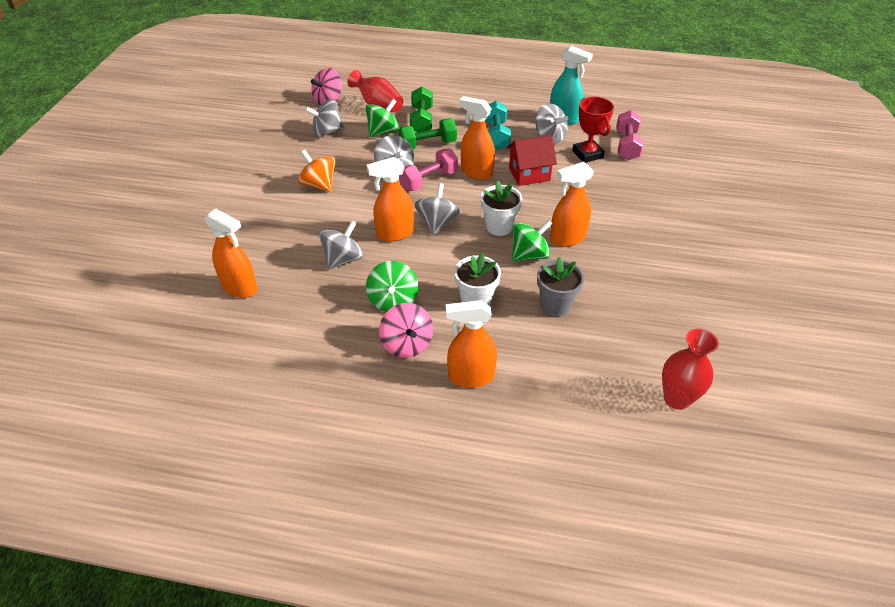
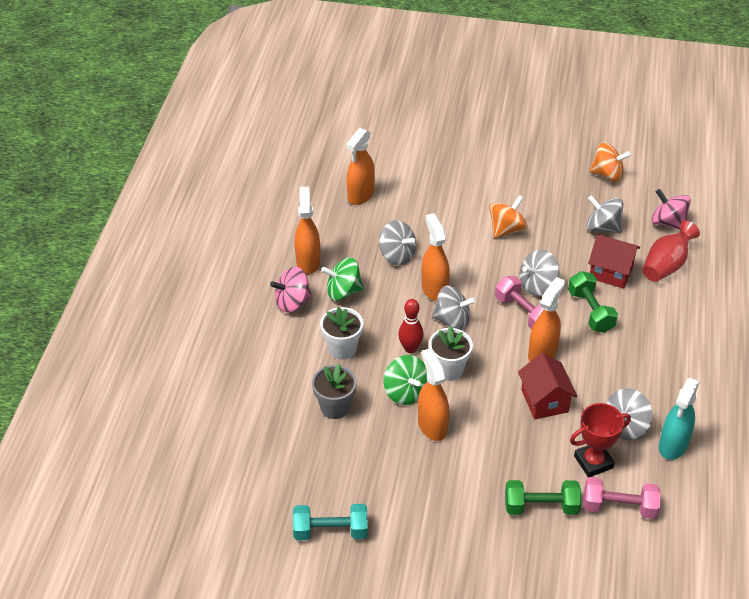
camera: 90 degrees right, 0 degrees up
grey spinning top [305,99,344,137] -> grey spinning top turned 45 degrees counterclockwise [587,195,623,233]
green spinning top [365,99,400,138] -> red house [588,234,640,289]
green dumbbell [410,87,433,133] -> green dumbbell moved to [505,480,582,515]
orange spray bottle [446,300,497,388] -> orange spray bottle moved to [295,187,320,274]
turquoise dumbbell [485,101,511,150] -> turquoise dumbbell moved to [293,504,368,540]
red vase [662,329,719,410] -> none
none -> red bowling pin [398,299,424,353]
none -> orange spinning top [589,142,632,182]

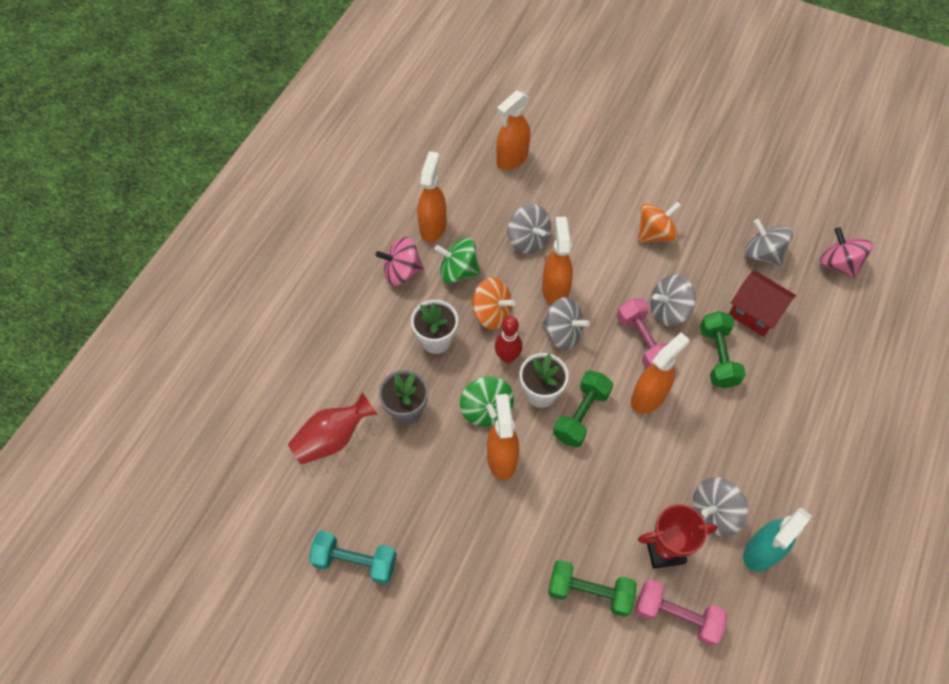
camera: 15 degrees right, 15 degrees up
red house [518,353,577,419] -> none
orange spinning top [589,142,632,182] -> orange spinning top moved to [471,277,515,330]
red vase [642,221,700,282] -> red vase moved to [288,392,378,465]
none -> green dumbbell [553,371,613,448]

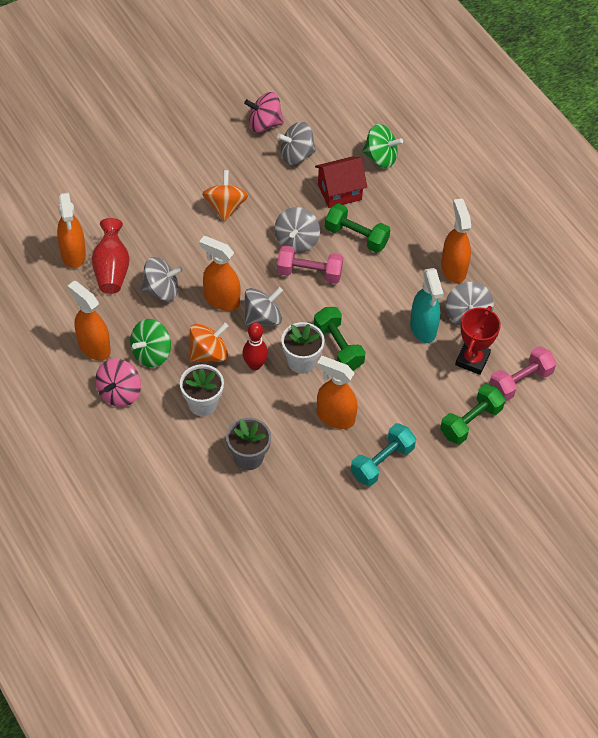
camera: 60 degrees left, 5 degrees down
red vase [288,392,378,465] -> red vase moved to [92,218,130,294]
turquoise dumbbell [309,531,397,584] -> turquoise dumbbell moved to [351,423,416,486]
green spinning top [460,376,514,427] -> green spinning top moved to [362,124,403,168]
orange spray bottle [631,333,689,414] -> orange spray bottle moved to [441,198,471,283]
turquoise spray bottle [743,508,812,572] -> turquoise spray bottle moved to [410,268,444,343]
pink spinning top [820,227,873,279] -> pink spinning top moved to [244,92,284,133]

